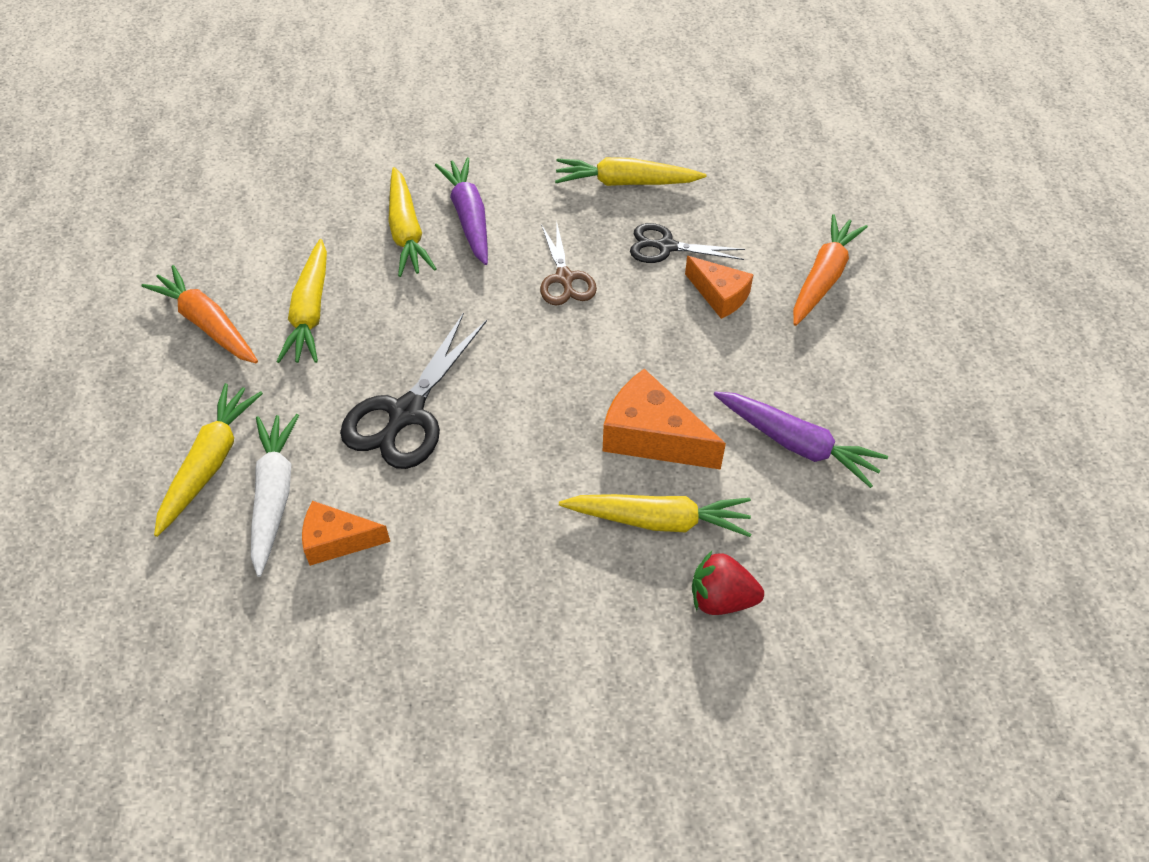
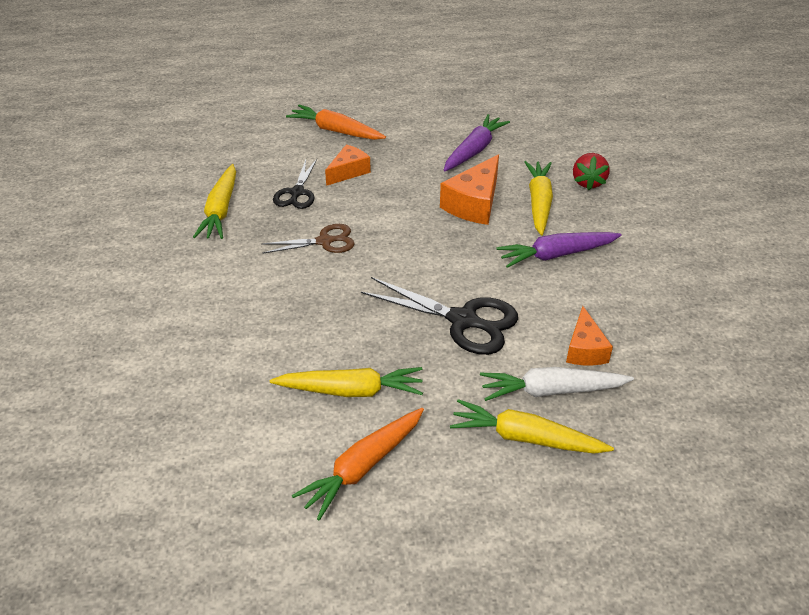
camera: 90 degrees left, 10 degrees down
yellow carrot [388,167,436,277] -> none
purple carrot [435,157,488,265] -> purple carrot moved to [496,232,622,268]

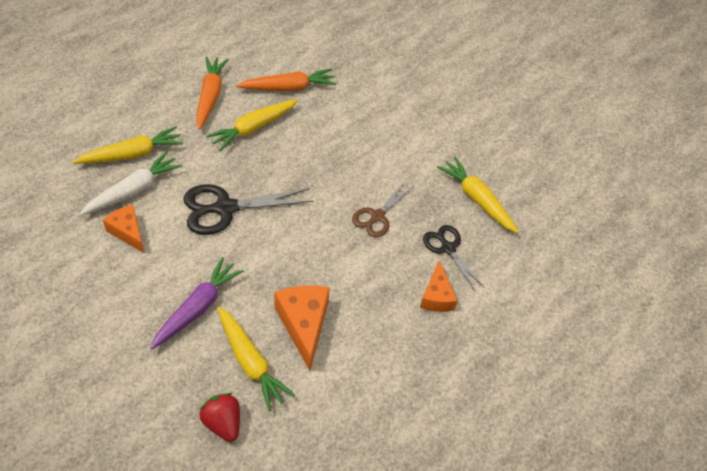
camera: 135 degrees right, 10 degrees up
orange carrot [286,104,386,140] -> orange carrot moved to [236,69,336,92]
purple carrot [444,114,510,172] -> none

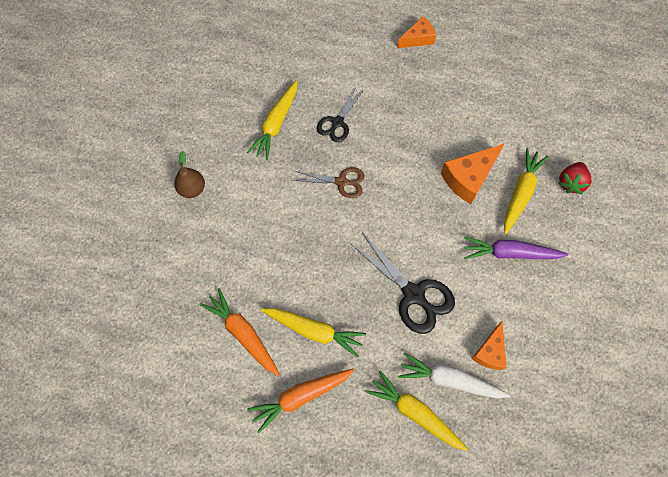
camera: 115 degrees left, 15 degrees up
orange cheese [420,260,457,312] -> orange cheese moved to [397,16,436,48]
none -> brown pear [174,151,205,198]

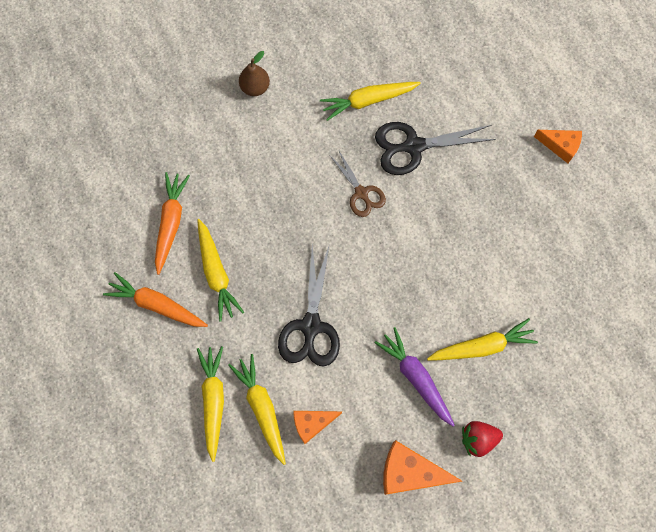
camera: 50 degrees right, 5 degrees up
black scissors [316,87,364,142] -> black scissors [375,122,496,175], size x1.60
white carrot [398,352,510,398] -> yellow carrot [228,354,286,465]
orange cheese [441,143,505,204] -> orange cheese moved to [383,440,462,495]
red strawberry [559,162,591,194] -> red strawberry moved to [462,421,503,457]

